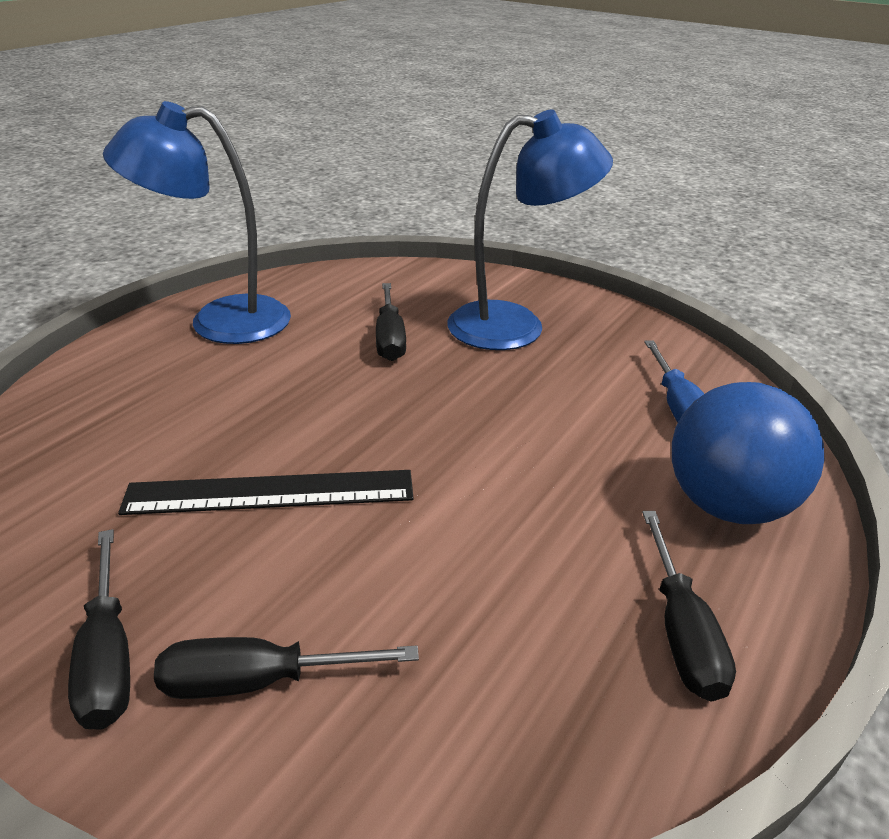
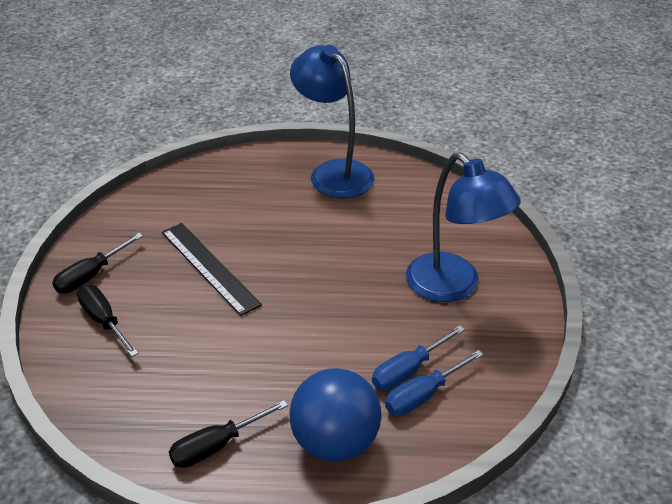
camera: 60 degrees right, 5 degrees up
black screwdriver [376,283,406,361] -> none
none -> blue screwdriver [372,325,465,391]

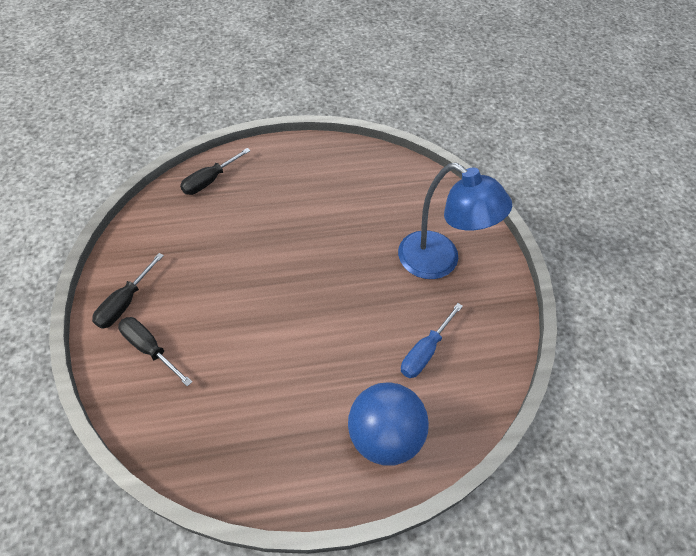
camera: 15 degrees left, 15 degrees up
black ruler [162,223,262,316] -> none
black screwdriver [169,400,288,468] -> black screwdriver moved to [180,148,251,195]
blue lamp [290,45,374,198] -> none
blue screwdriver [385,350,484,416] -> none

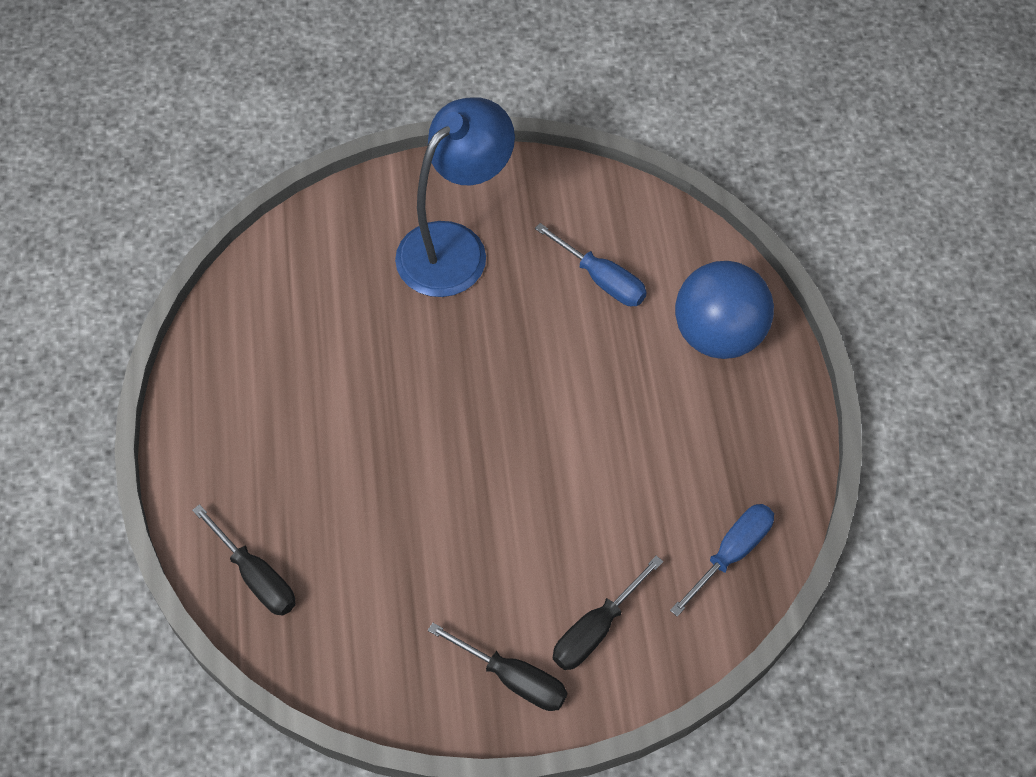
camera: 85 degrees left, 5 degrees up
none -> blue screwdriver [670,504,774,617]

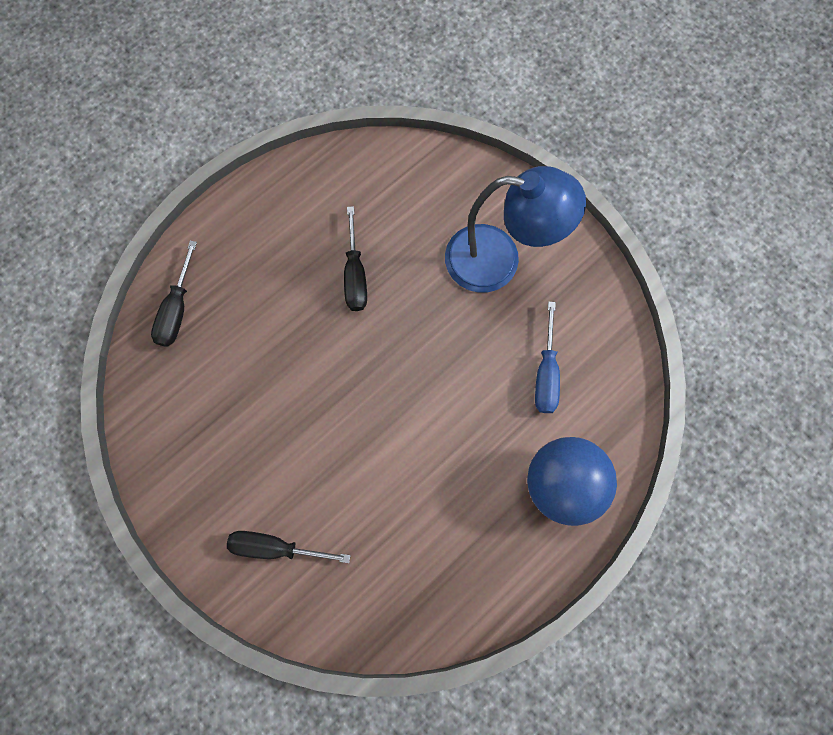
camera: 55 degrees right, 15 degrees up
black screwdriver [428,623,567,711] -> black screwdriver moved to [344,206,367,311]
blue screwdriver [670,504,774,617] -> none

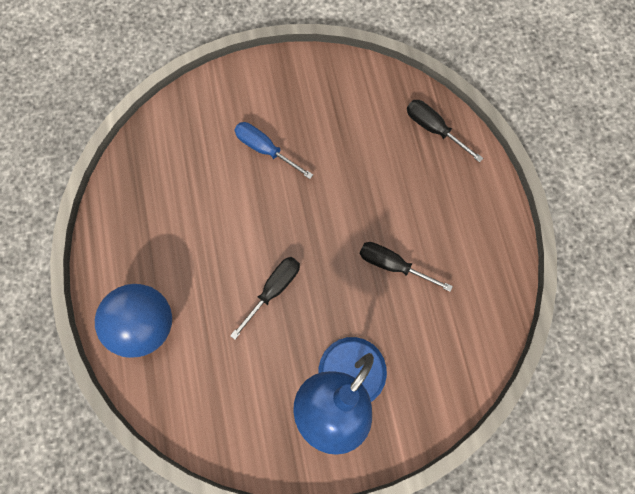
camera: 120 degrees right, 0 degrees up
black screwdriver [227,531,351,563] -> black screwdriver moved to [230,257,300,340]
blue screwdriver [535,301,560,413] -> blue screwdriver moved to [234,122,313,179]

